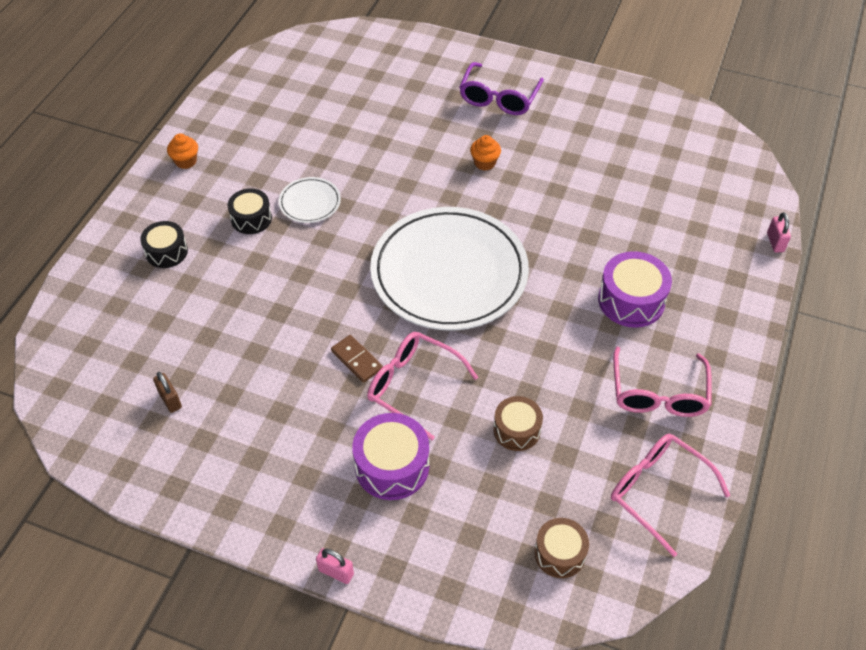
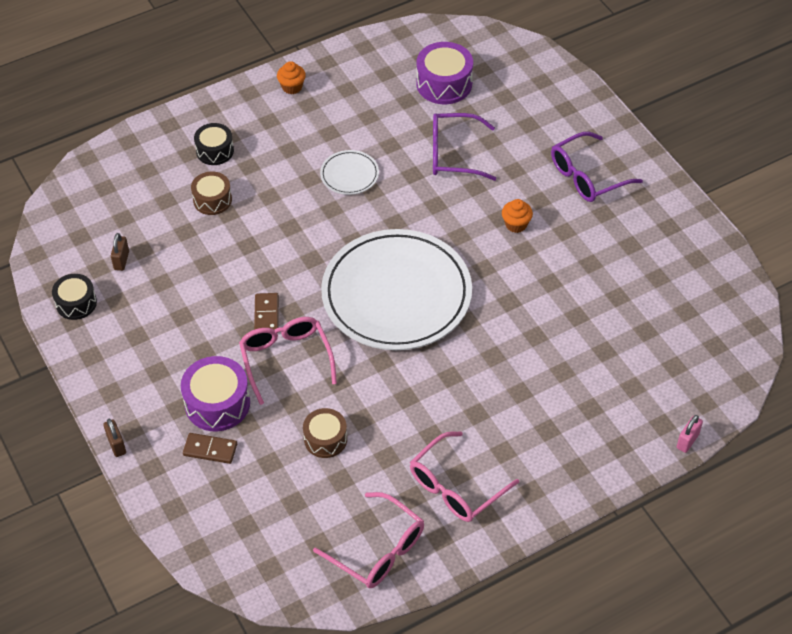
camera: 40 degrees right, 0 degrees up
black drum [228,188,272,234] -> black drum moved to [52,274,97,320]
pink padlock [316,548,354,584] -> brown padlock [103,419,126,457]
brown drum [534,518,589,578] -> brown drum moved to [191,171,232,215]
purple drum [598,251,672,328] -> purple drum moved to [417,42,473,104]
pink glasses [611,434,730,557] -> pink glasses turned 135 degrees clockwise [313,492,424,588]
none -> brown domino [183,433,237,464]
none -> purple glasses [433,113,496,181]

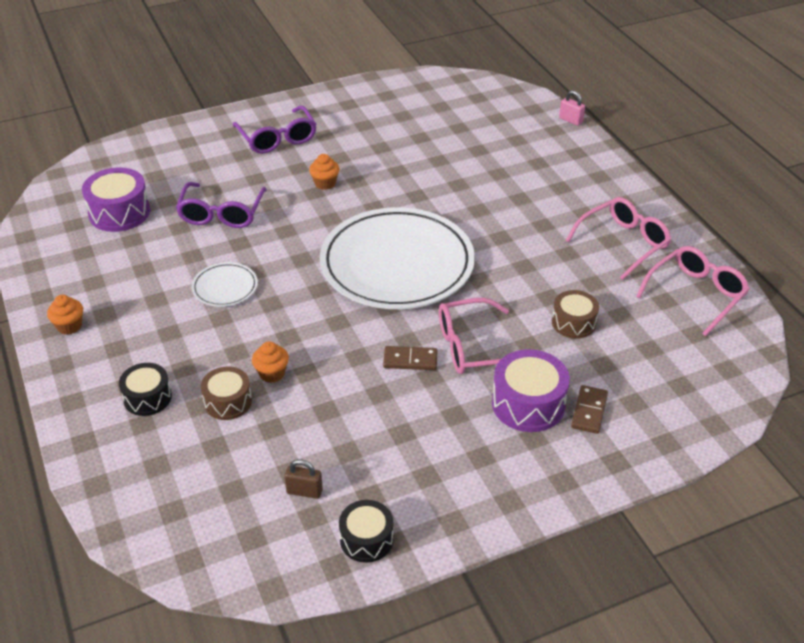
camera: 85 degrees left, 10 degrees down
brown padlock [103,419,126,457] -> none
pink glasses [410,431,519,522] -> pink glasses turned 90 degrees counterclockwise [566,197,671,280]
none -> orange cupcake [252,342,289,383]

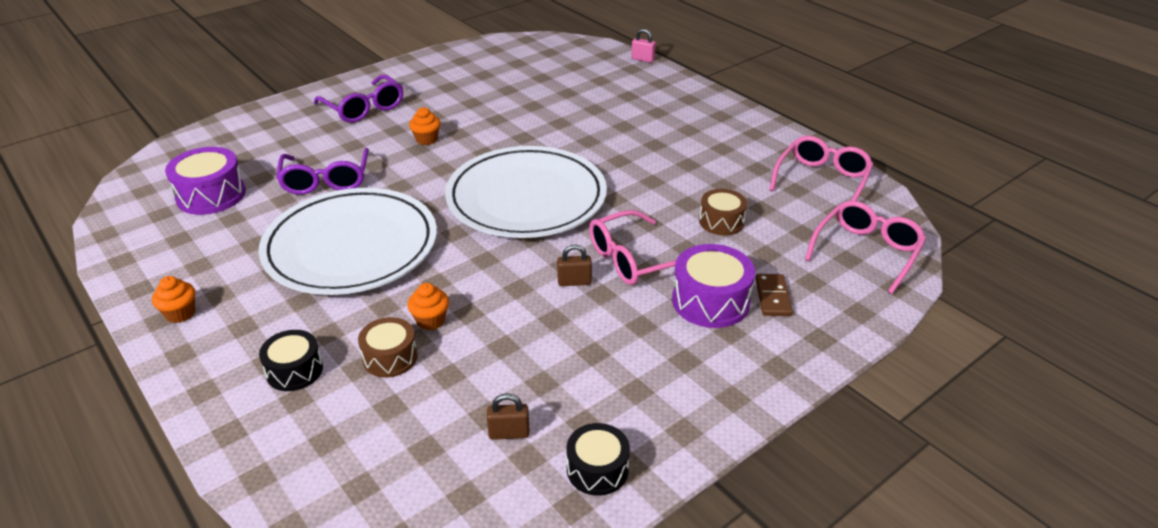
camera: 15 degrees left, 5 degrees down
white plate [192,262,258,307] -> white plate [259,188,437,295], size x2.41
brown domino [383,346,438,370] -> brown padlock [557,244,592,286]
pink glasses [566,197,671,280] -> pink glasses moved to [805,201,926,294]

